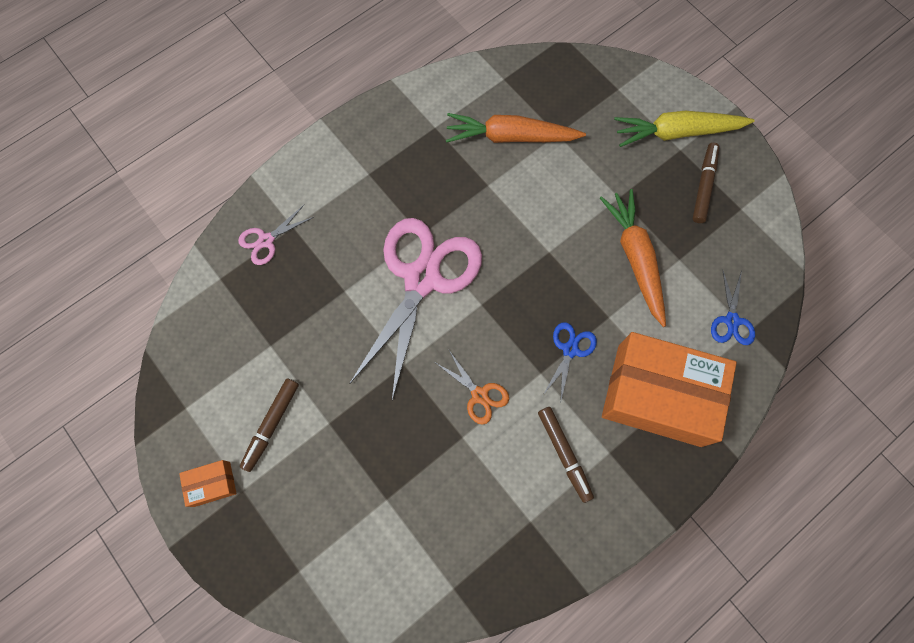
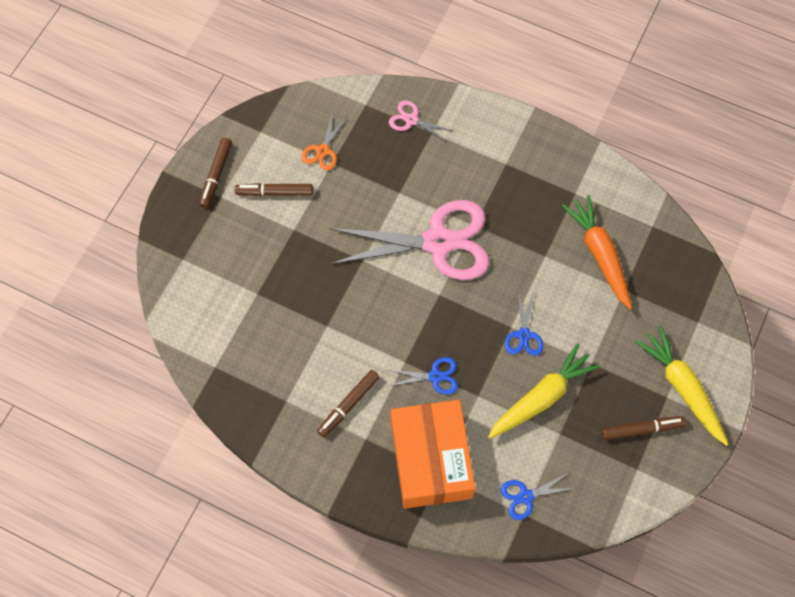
camera: 65 degrees right, 5 degrees down
orange box [179,460,237,507] -> brown marker [199,138,232,208]
orange scissors [436,349,509,424] -> orange scissors moved to [302,113,346,171]
orange carrot [600,189,666,327] -> yellow carrot [488,343,600,439]
none -> blue scissors [505,292,543,356]

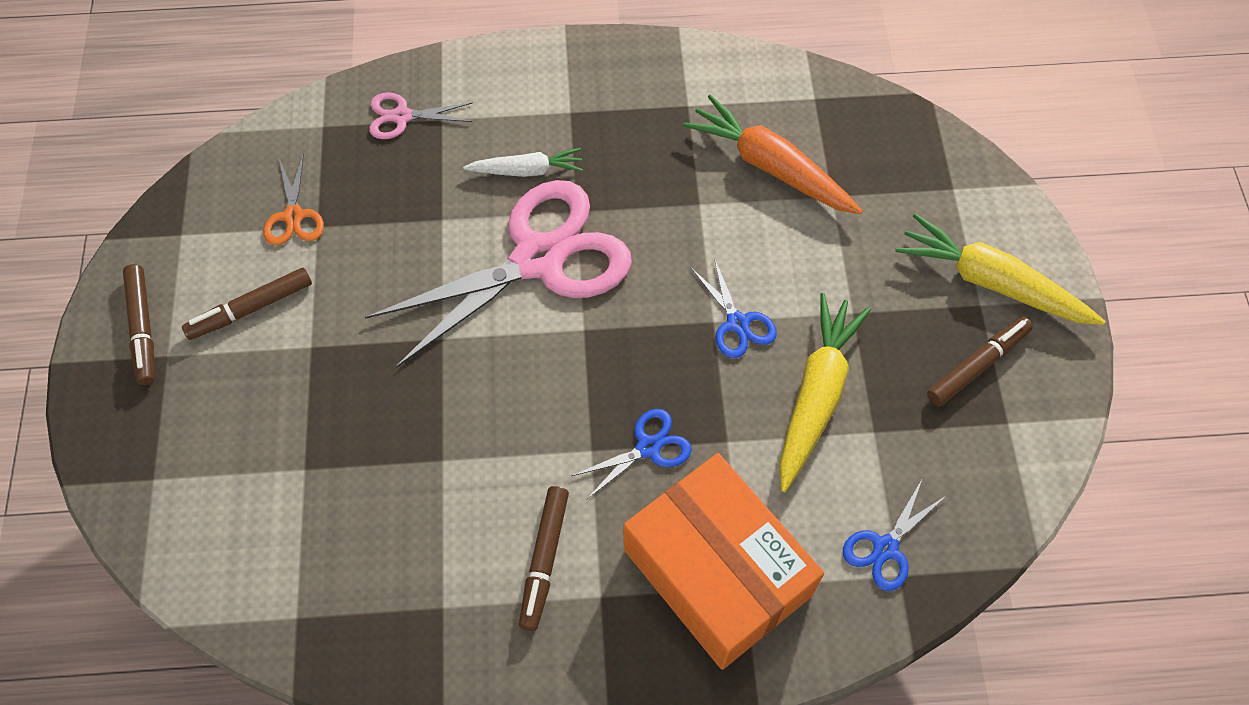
camera: 30 degrees left, 5 degrees down
none -> white carrot [463,148,583,177]

